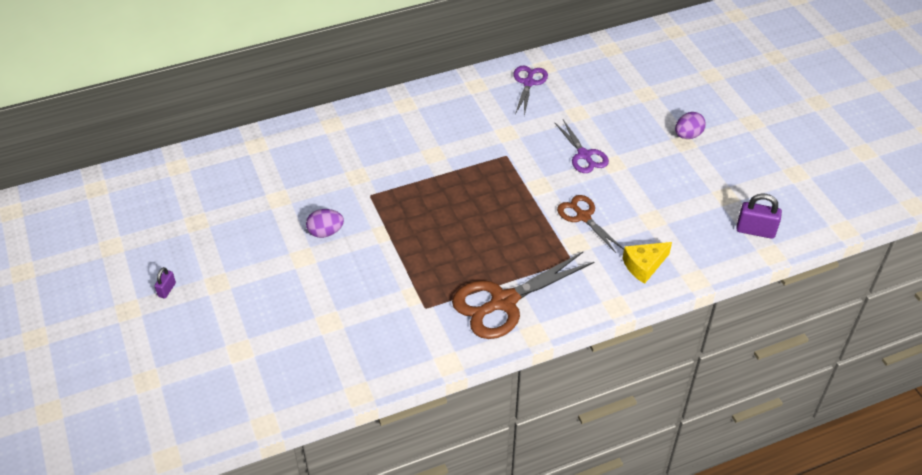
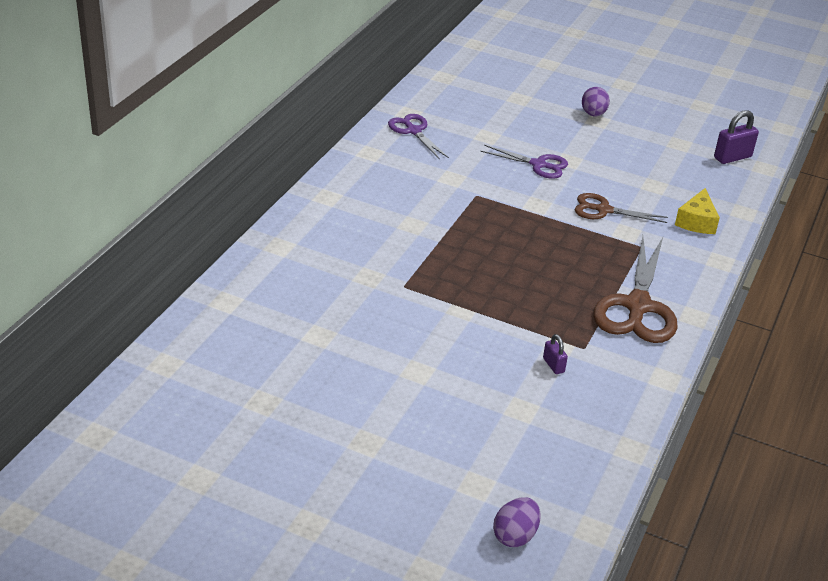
camera: 45 degrees left, 10 degrees down
purple padlock [155,267,176,298] -> purple padlock moved to [543,334,568,374]
purple egg [306,209,344,238] -> purple egg moved to [493,497,541,547]

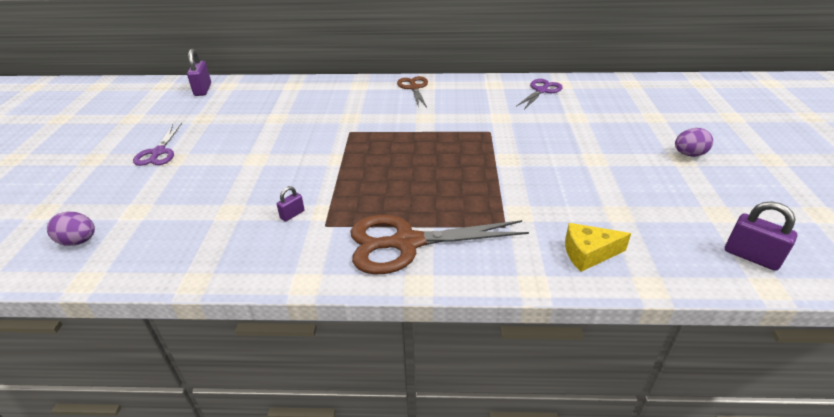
camera: 70 degrees right, 0 degrees up
purple scissors [480,145,568,179] -> purple scissors moved to [133,123,182,166]
brown scissors [574,193,668,223] -> brown scissors moved to [397,76,428,108]
none -> purple padlock [187,49,211,96]

